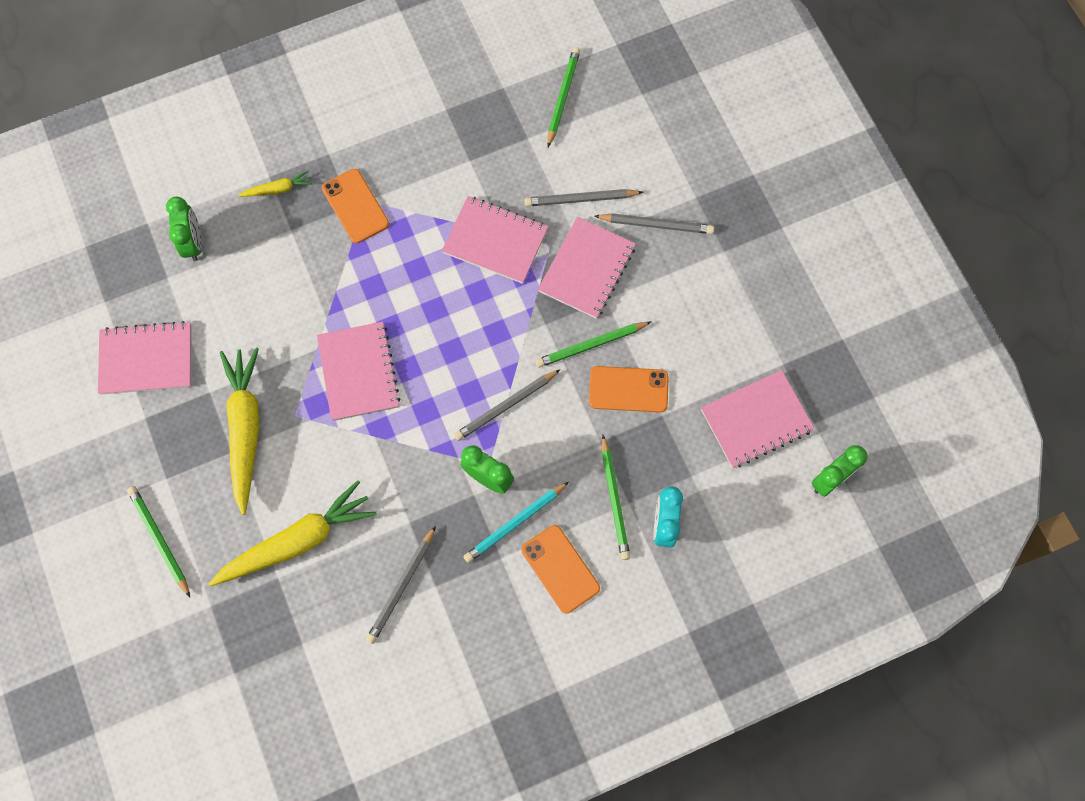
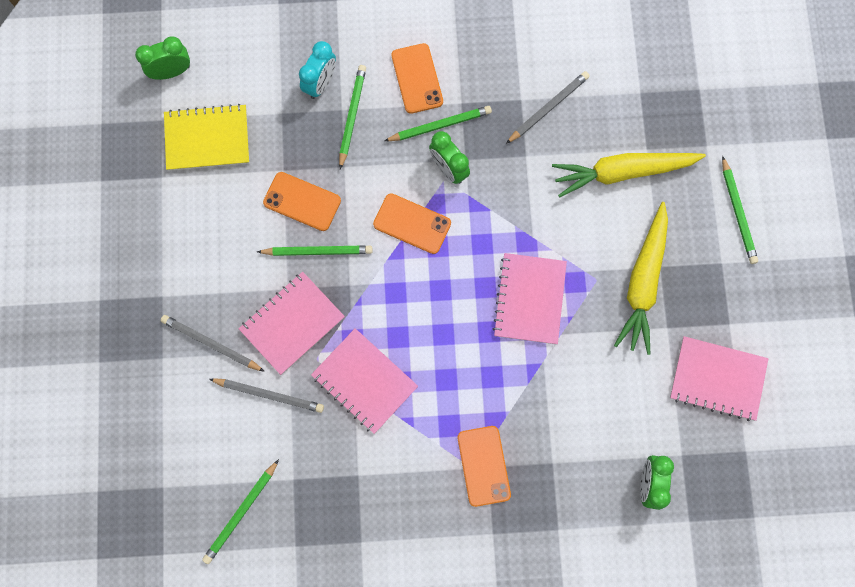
camera: 160 degrees left, 5 degrees up
yellow carrot [238,170,313,197] -> none
grey pencil [454,369,560,441] -> orange phone [373,193,451,254]
turquoise pencil [463,482,569,563] -> green pencil [384,106,492,141]
pink notebook [701,370,815,468] -> yellow notebook [164,104,249,171]

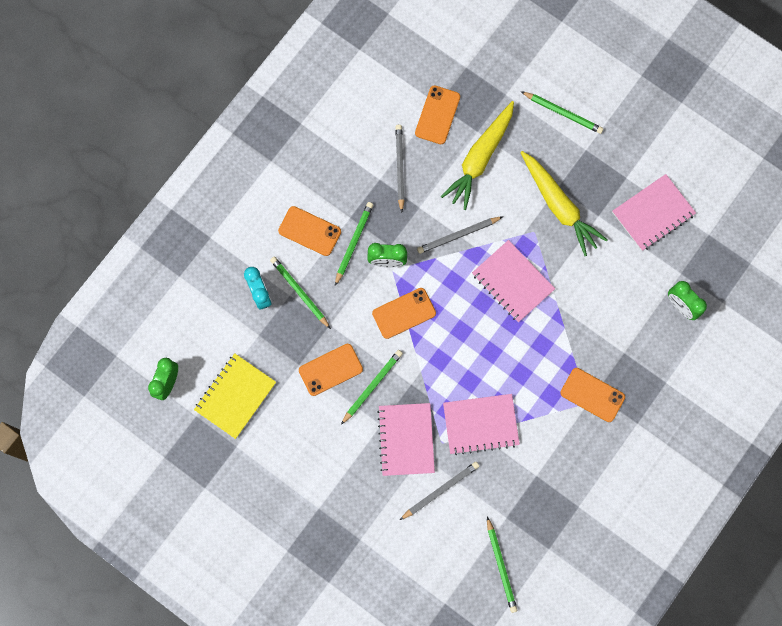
camera: 50 degrees left, 0 degrees up
grey pencil [161,315,265,372] -> grey pencil moved to [417,216,503,254]
none -> orange phone [415,85,460,144]

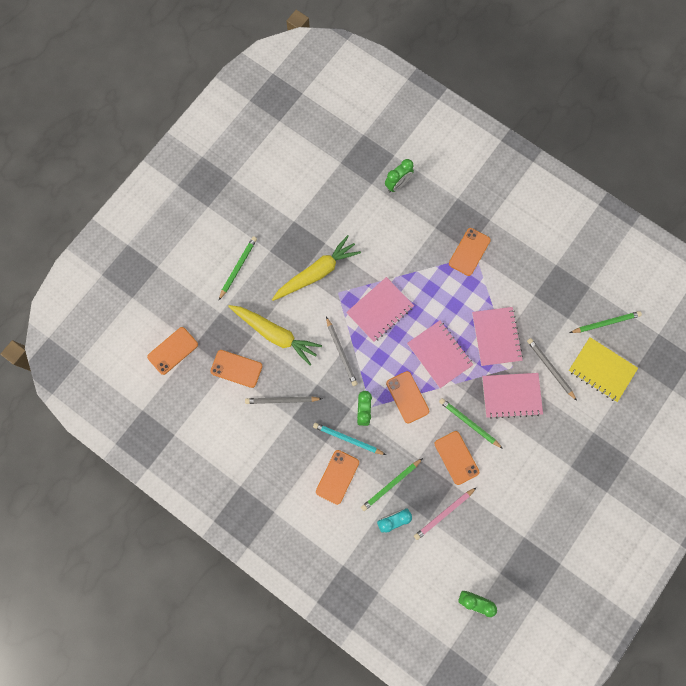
camera: 90 degrees left, 0 degrees up
yellow notebook [194,353,276,439] -> yellow notebook moved to [568,337,638,402]
green pencil [335,202,373,286] -> turquoise pencil [313,423,386,455]
pink notebook [612,174,696,251] -> pink notebook moved to [407,321,473,388]
none -> orange phone [147,327,198,375]
none -> pink pencil [414,487,477,540]

